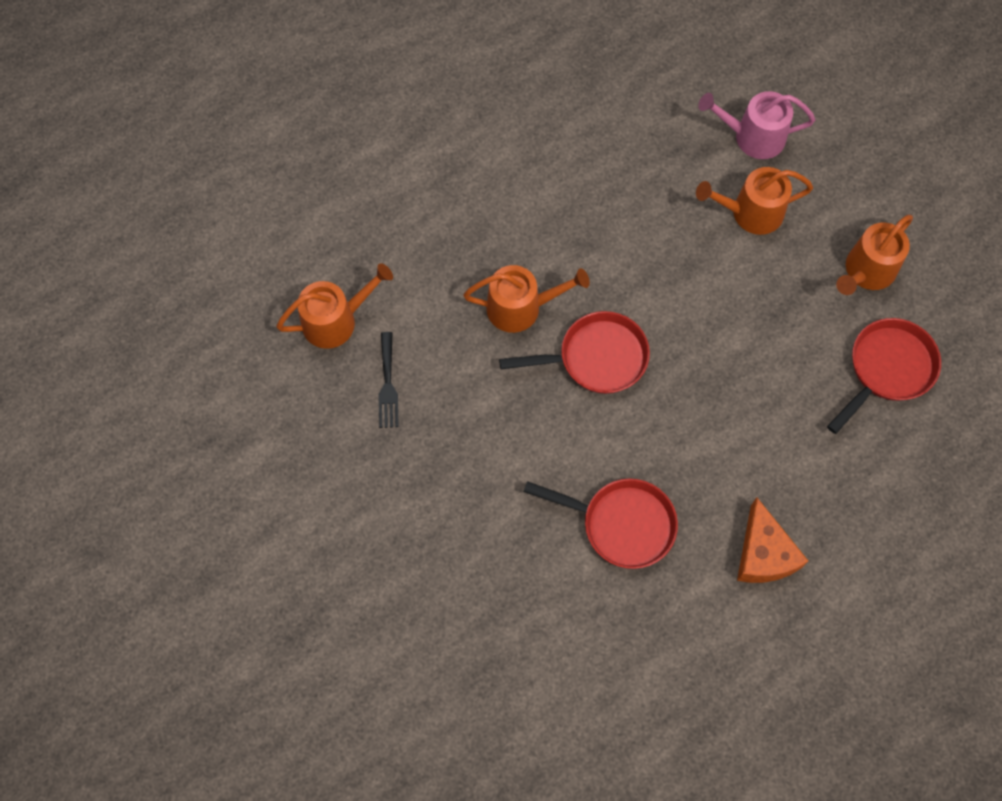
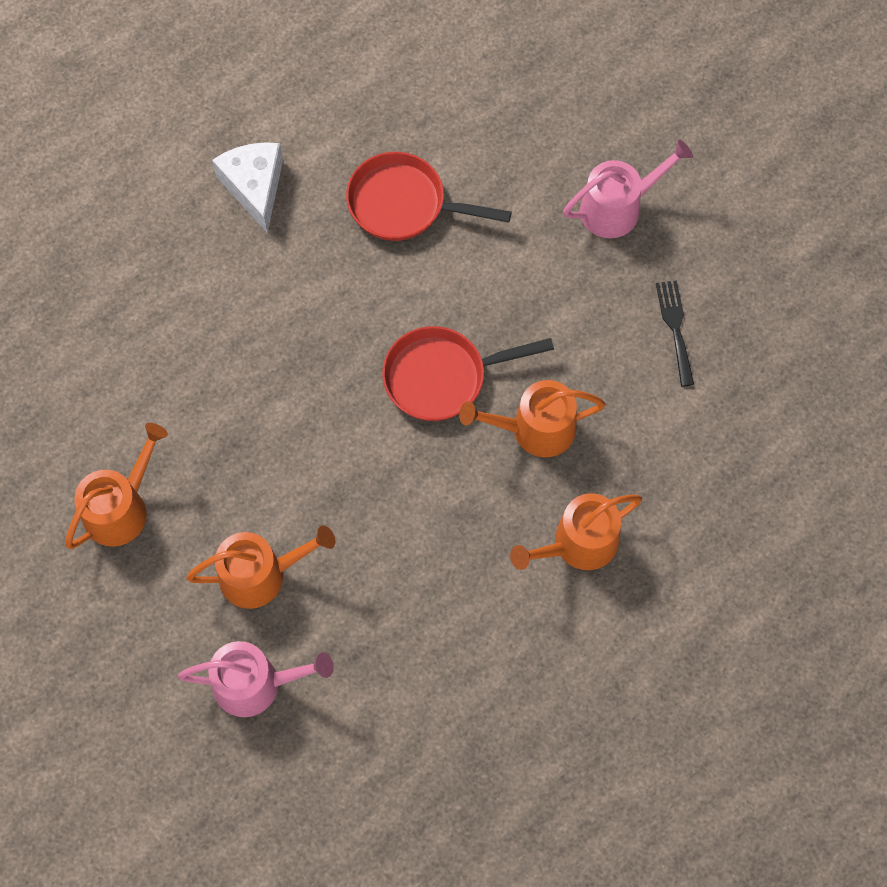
camera: 175 degrees right, 0 degrees up
orange watering can [276,263,393,349] -> orange watering can moved to [510,493,642,570]
orange cheese [737,497,808,583] -> white cheese [212,142,283,233]
red pan [827,318,941,434] -> none
none -> pink watering can [563,140,693,238]

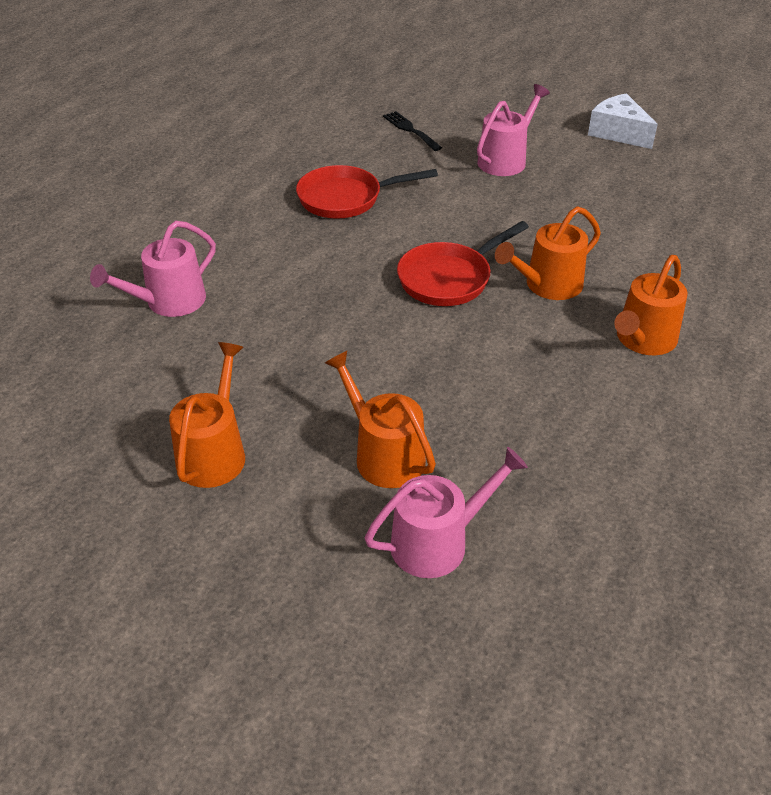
camera: 25 degrees left, 25 degrees down
orange watering can [186,525,335,609] -> orange watering can turned 90 degrees counterclockwise [325,351,436,488]
white cheese [212,142,283,233] -> white cheese moved to [588,93,658,149]
black fork [656,280,694,387] -> black fork moved to [383,111,442,151]
none -> pink watering can [90,221,216,317]

